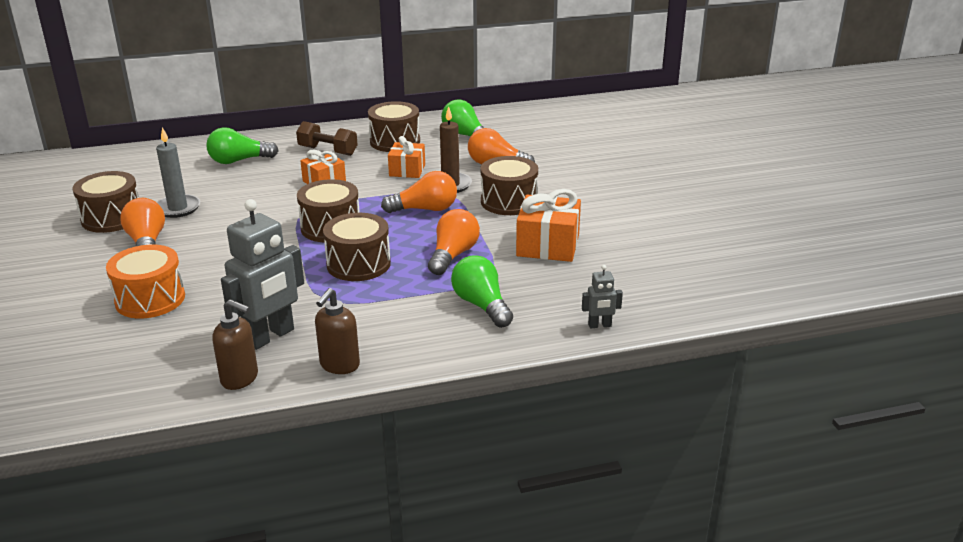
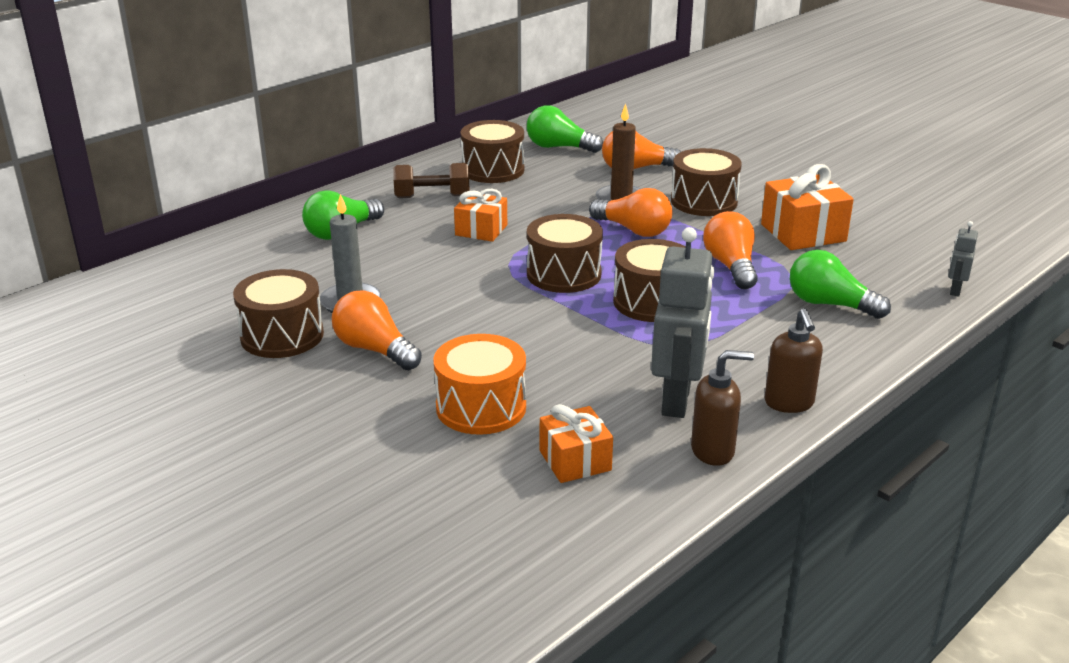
camera: 30 degrees left, 0 degrees up
orange light bulb [381,171,457,213] -> orange light bulb turned 75 degrees clockwise [589,188,672,237]
orange gift [388,136,425,178] -> orange gift moved to [540,404,613,483]
grey robot [582,265,623,328] -> grey robot turned 150 degrees clockwise [948,221,978,297]

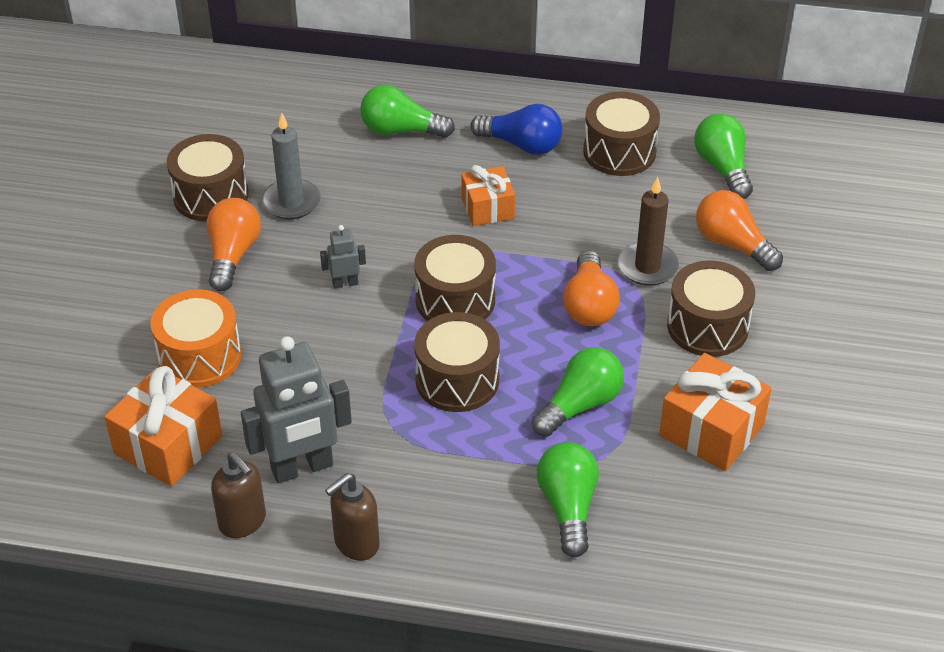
camera: 55 degrees right, 15 degrees up
brown dumbbell [393,163,470,198] -> blue light bulb [470,104,563,155]
orange gift [540,404,613,483] -> orange gift [104,366,222,487], size x1.54
orange light bulb [703,211,758,289] -> green light bulb [532,347,624,437]
grey robot [948,221,978,297] -> grey robot moved to [320,225,366,289]

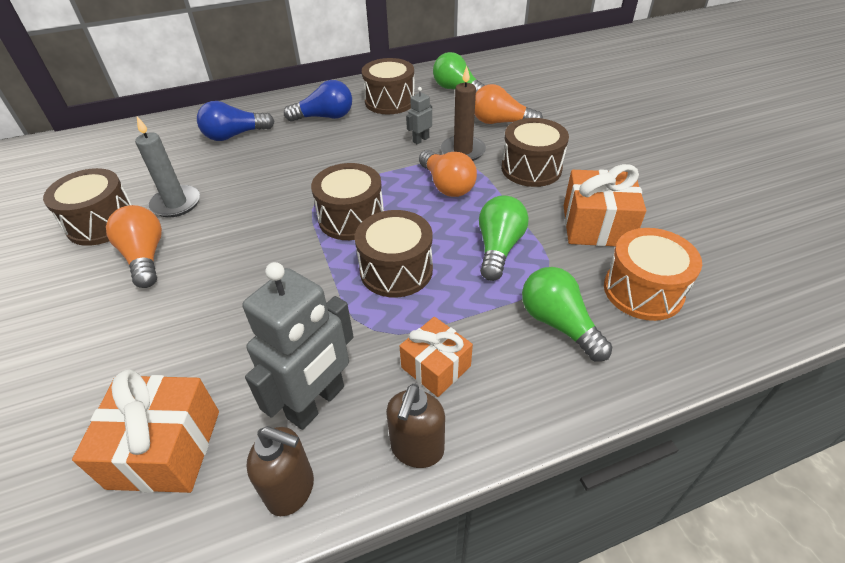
camera: 30 degrees left, 0 degrees up
orange drum [151,289,241,388] -> orange drum moved to [604,228,702,321]
grey robot [320,225,366,289] -> grey robot moved to [406,87,432,144]
green light bulb [360,85,455,138] -> blue light bulb [197,101,275,141]
orange gift [461,165,515,226] -> orange gift moved to [400,317,473,397]

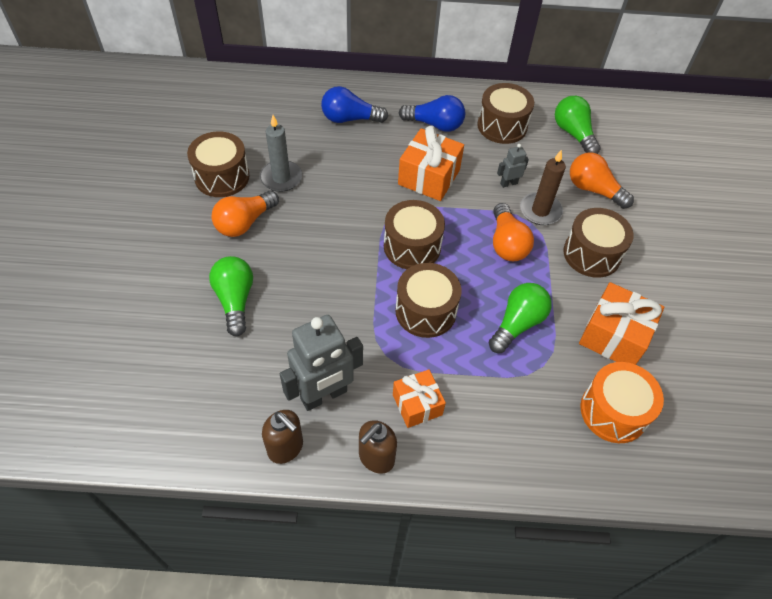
camera: 20 degrees right, 10 degrees up
orange gift [72,369,219,493] -> orange gift moved to [398,126,464,201]
orange light bulb [106,205,162,288] -> orange light bulb turned 135 degrees counterclockwise [212,191,279,237]
green light bulb [522,267,612,361] -> green light bulb moved to [209,256,253,336]

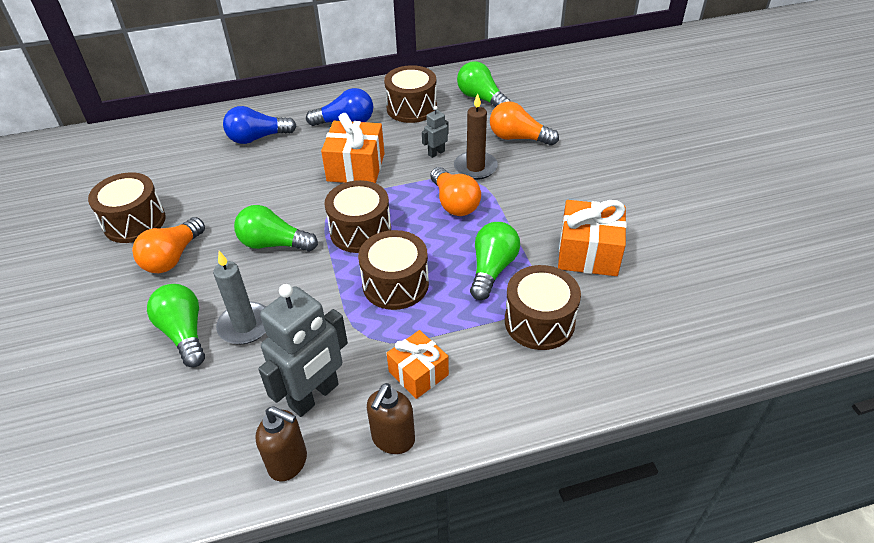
camera: 15 degrees left, 10 degrees down
grey candle [260,115,302,192] -> grey candle moved to [213,251,266,344]
brown drum [563,208,634,278] -> brown drum moved to [505,265,581,350]
orange drum [580,362,664,443] -> none
none -> green light bulb [234,205,318,252]

